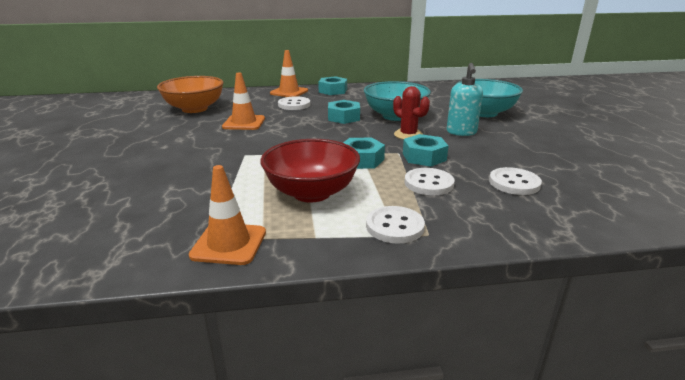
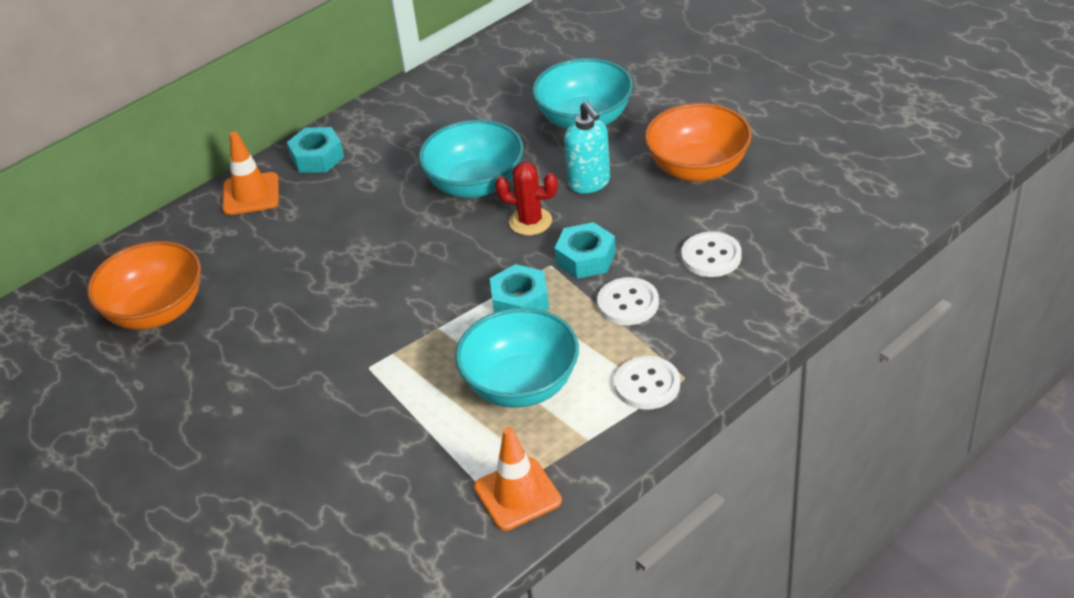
camera: 30 degrees left, 15 degrees up
orange traffic cone [222,72,265,130] -> none
red bowl [260,139,360,202] -> turquoise bowl [455,308,579,408]
white button [278,96,310,110] -> none
turquoise nut [328,100,360,124] -> none
none -> orange bowl [645,103,752,182]

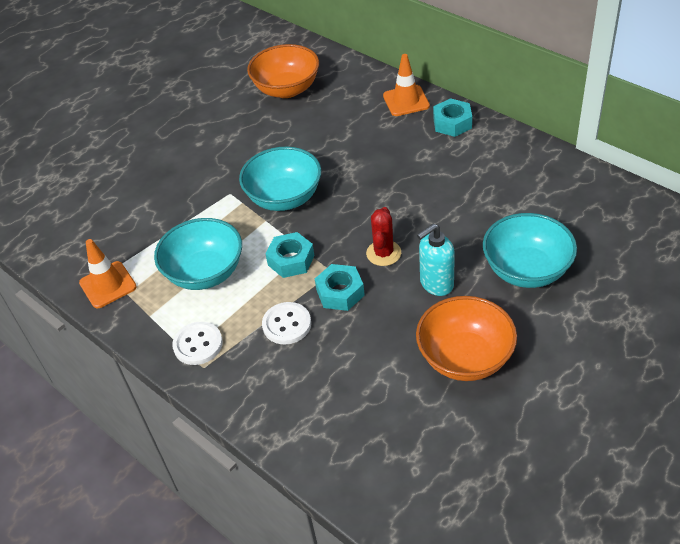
camera: 85 degrees right, 5 degrees up
turquoise bowl [419,120,524,198] -> turquoise bowl moved to [239,147,321,211]
white button [681,232,742,277] -> none

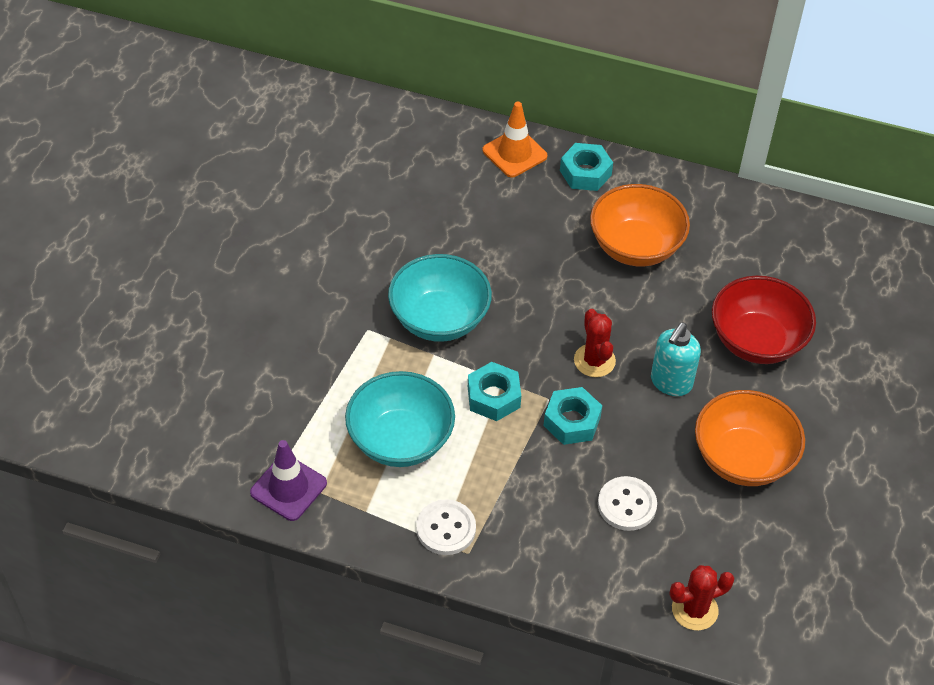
camera: 30 degrees left, 5 degrees up
orange traffic cone [79,239,137,308] -> purple traffic cone [250,440,327,521]
orange bowl [247,44,319,98] -> orange bowl moved to [590,184,690,267]
white button [262,302,311,345] -> white button moved to [598,476,657,531]
turquoise bowl [483,213,577,288] -> red bowl [712,275,816,364]
none -> red cactus [670,565,734,631]

